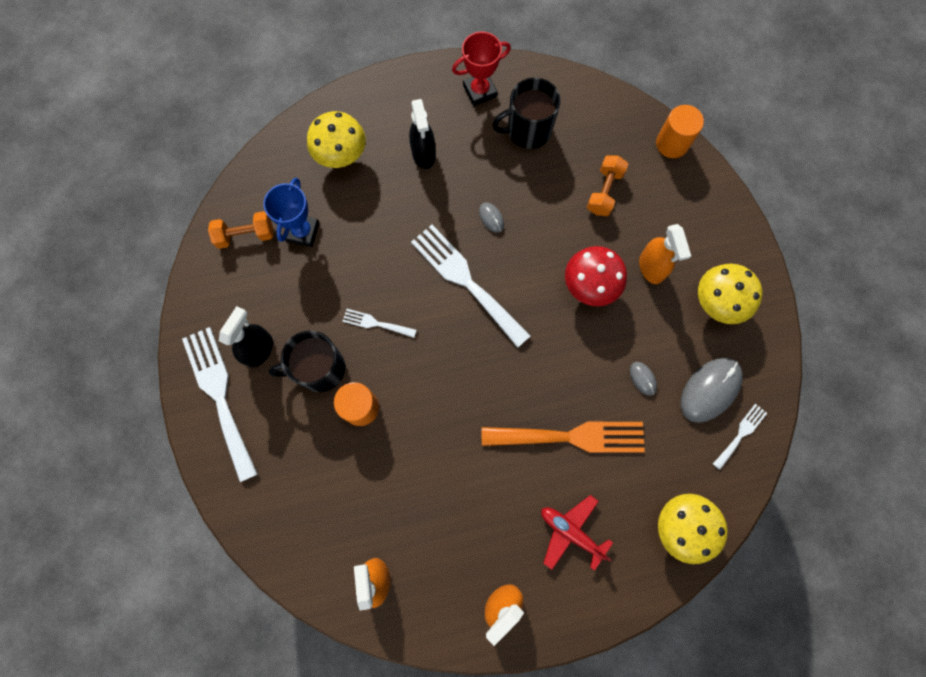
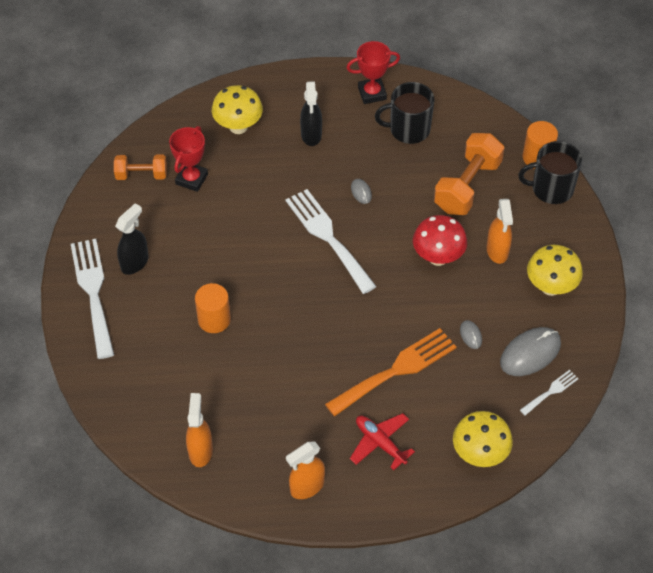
camera: 10 degrees right, 20 degrees down
blue trophy [263,178,319,247] -> red trophy [169,126,208,192]
black mug [269,331,345,392] -> black mug moved to [518,141,582,204]
white fork [342,309,416,338] -> none
orange fork [482,421,645,453] -> orange fork turned 45 degrees counterclockwise [325,328,457,417]
orange dumbbell [587,155,628,216] -> orange dumbbell [434,133,504,215], size x1.68

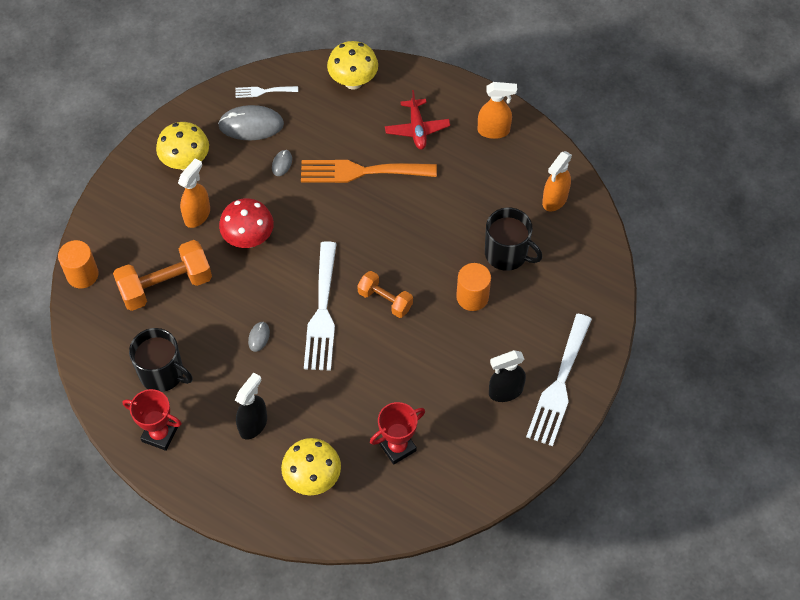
camera: 145 degrees left, 5 degrees up
orange dumbbell [114,154,167,180] -> orange dumbbell moved to [357,271,413,318]
black mug [518,141,582,204] -> black mug moved to [485,208,543,271]

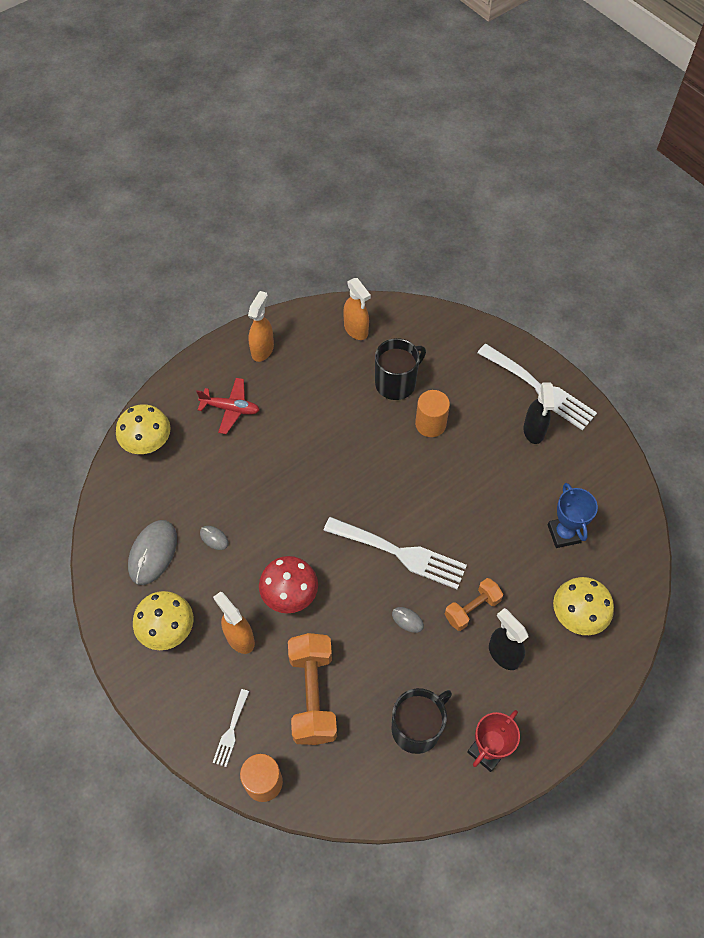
camera: 70 degrees left, 0 degrees up
white fork [235,86,298,98] -> white fork moved to [213,689,249,767]
orange fork [301,160,437,183] -> none
orange dumbbell [357,271,413,318] -> orange dumbbell moved to [444,578,503,631]
red trophy [370,402,425,465] -> blue trophy [548,483,598,548]

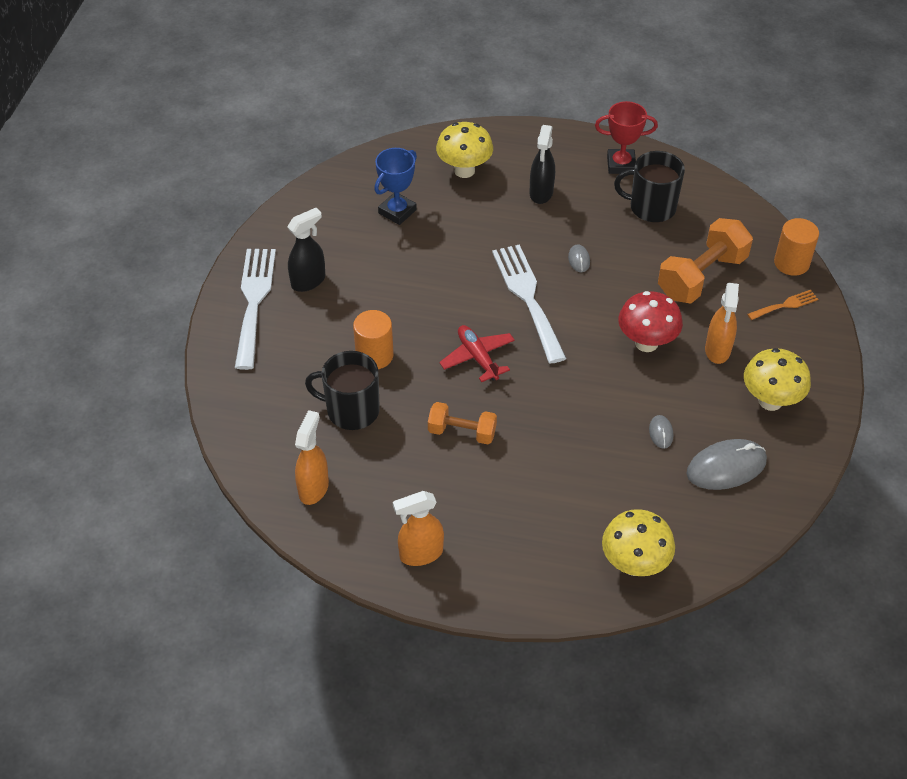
camera: 130 degrees left, 10 degrees down
red plane [196,378,259,434] -> red plane moved to [439,325,515,382]
white fork [213,689,249,767] -> orange fork [747,290,818,320]
orange dumbbell [444,578,503,631] -> orange dumbbell moved to [428,402,497,444]

